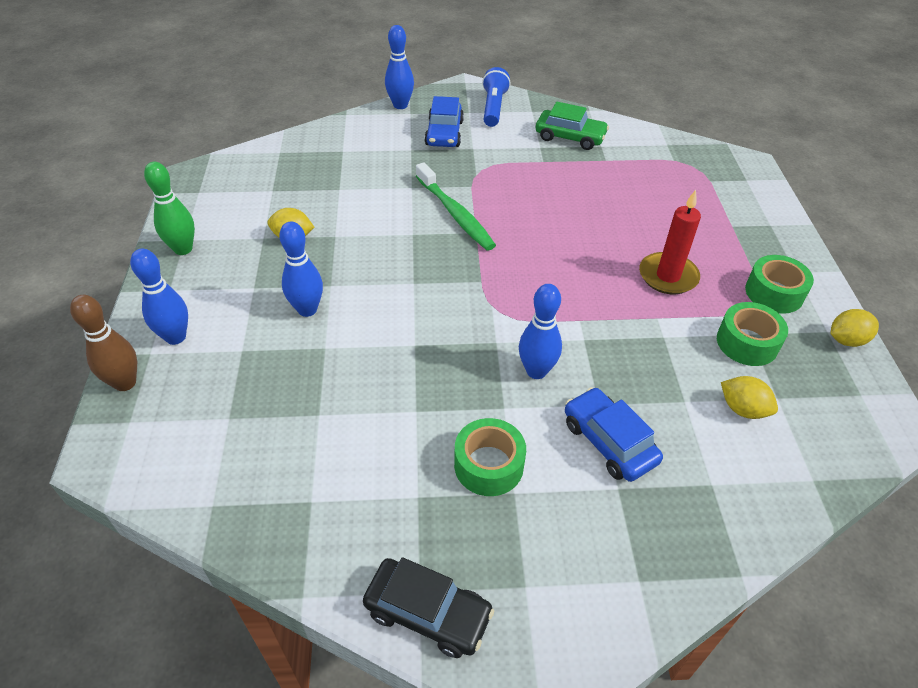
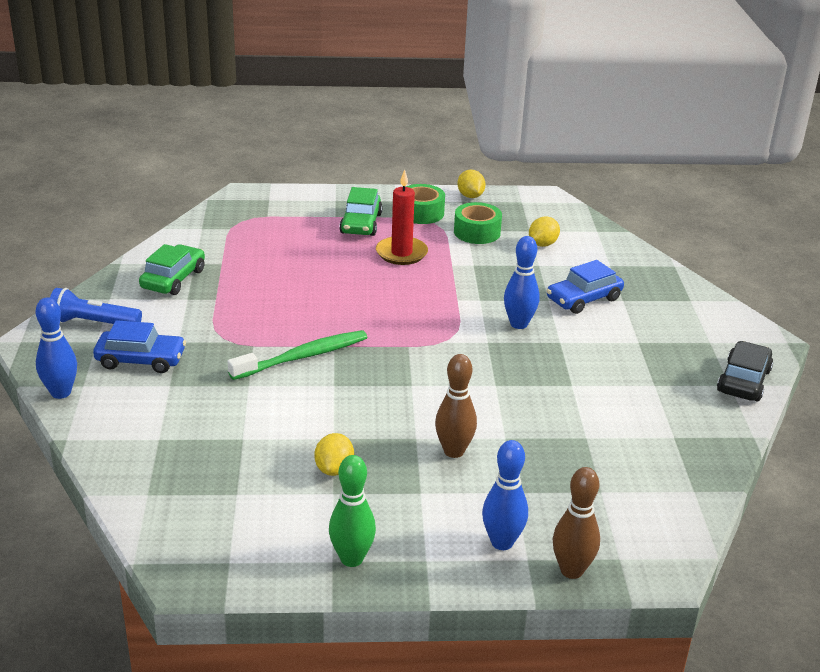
camera: 90 degrees left, 15 degrees down
blue bowling pin [279,221,323,317] -> brown bowling pin [435,354,477,458]
green tape [454,418,526,496] -> none
none -> green car [339,187,383,236]

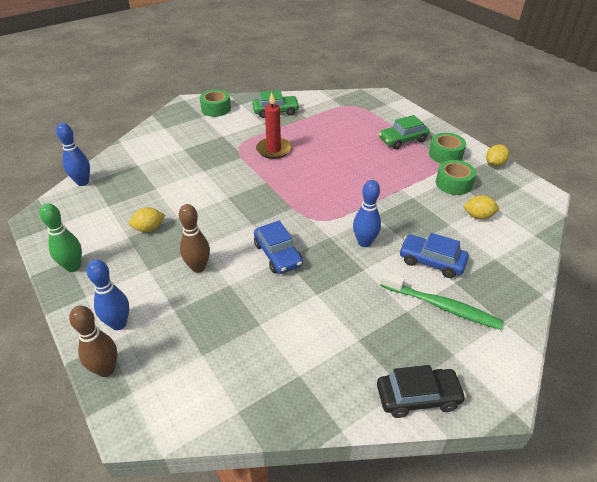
camera: 60 degrees right, 10 degrees up
blue bowling pin [36,297,77,399] -> blue bowling pin moved to [56,123,90,186]
blue flashlight [50,288,142,324] -> green tape [200,90,231,117]
blue car [93,320,186,373] -> blue car moved to [254,221,303,274]
green toothbrush [228,330,367,380] -> green toothbrush moved to [380,271,504,330]
red candle [376,169,428,265] -> red candle moved to [256,92,292,159]

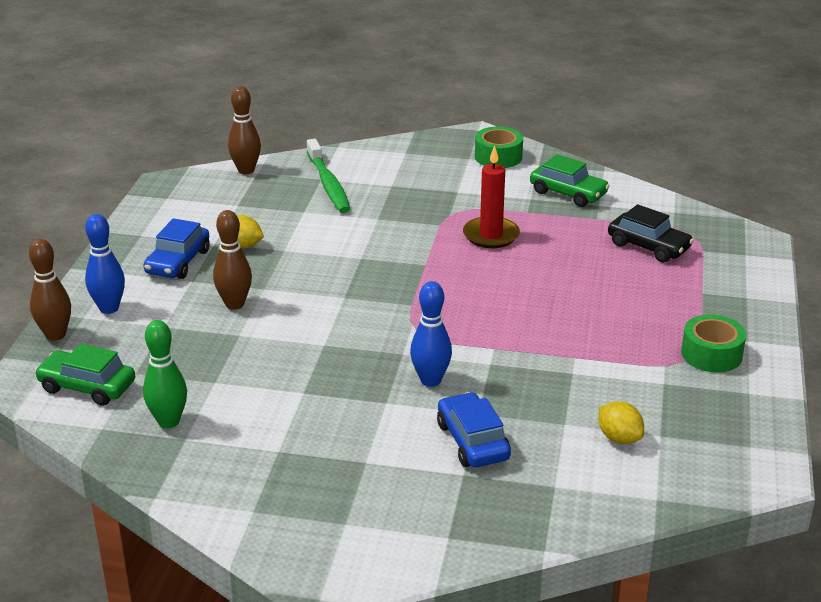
camera: 45 degrees right, 10 degrees down
green bowling pin [40,203,82,272] -> green bowling pin moved to [143,320,187,428]
blue bowling pin [56,123,90,186] -> brown bowling pin [228,86,261,174]
blue car [254,221,303,274] -> blue car moved to [143,218,210,279]
black car [377,365,466,418] -> black car moved to [608,204,694,262]
green car [379,115,430,149] -> green car moved to [35,344,135,406]
green toothbrush [380,271,504,330] -> green toothbrush moved to [307,139,350,213]
green tape [436,160,476,195] -> none
yellow lemon [486,144,509,167] -> none

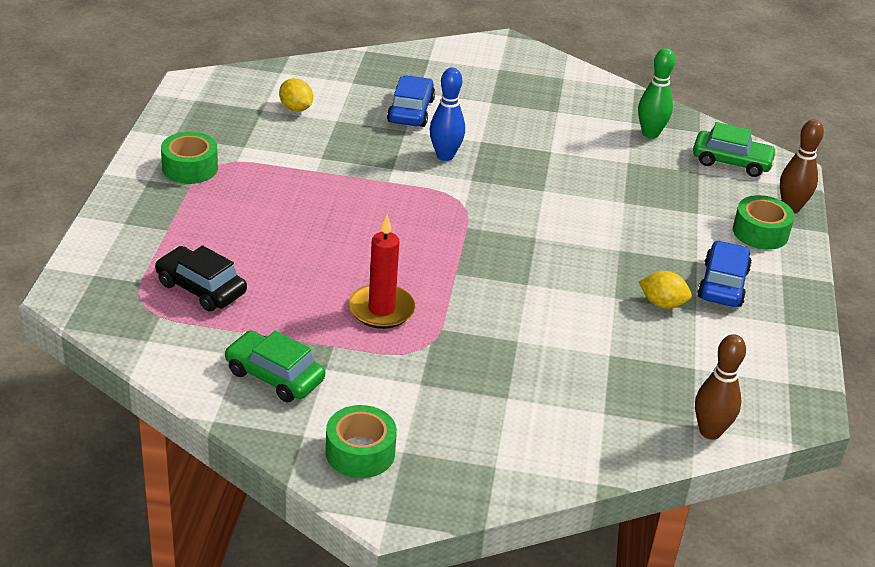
camera: 175 degrees right, 5 degrees up
blue bowling pin [85,214,125,314] -> green tape [733,195,795,250]
brown bowling pin [213,210,252,310] -> none
green toothbrush [307,139,350,213] -> none
blue car [437,392,511,467] -> blue car turned 150 degrees counterclockwise [387,76,435,127]

